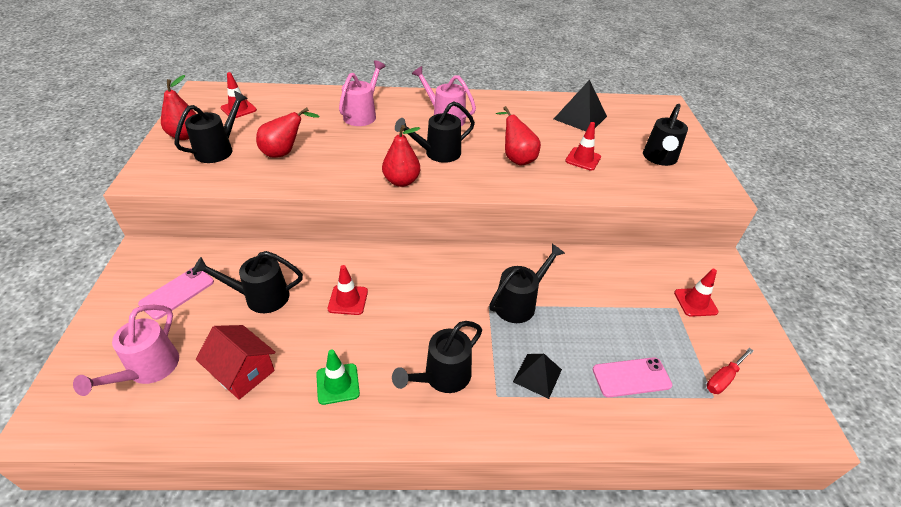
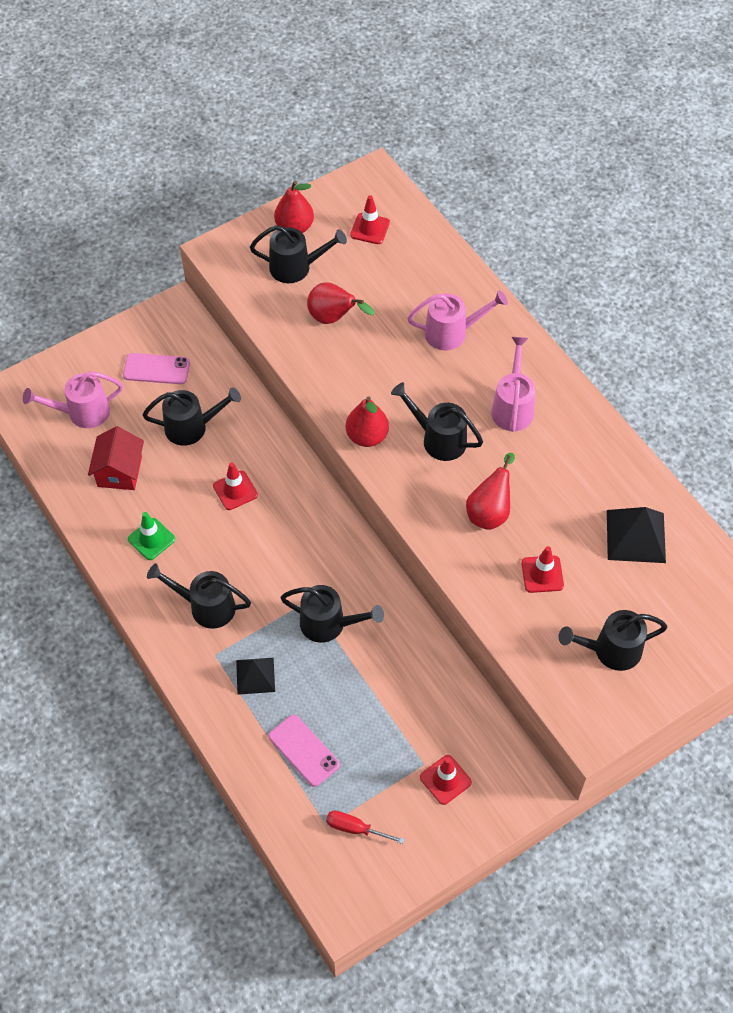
camera: 60 degrees right, 15 degrees up
black watering can [193,251,303,313] -> black watering can turned 120 degrees clockwise [143,387,241,446]

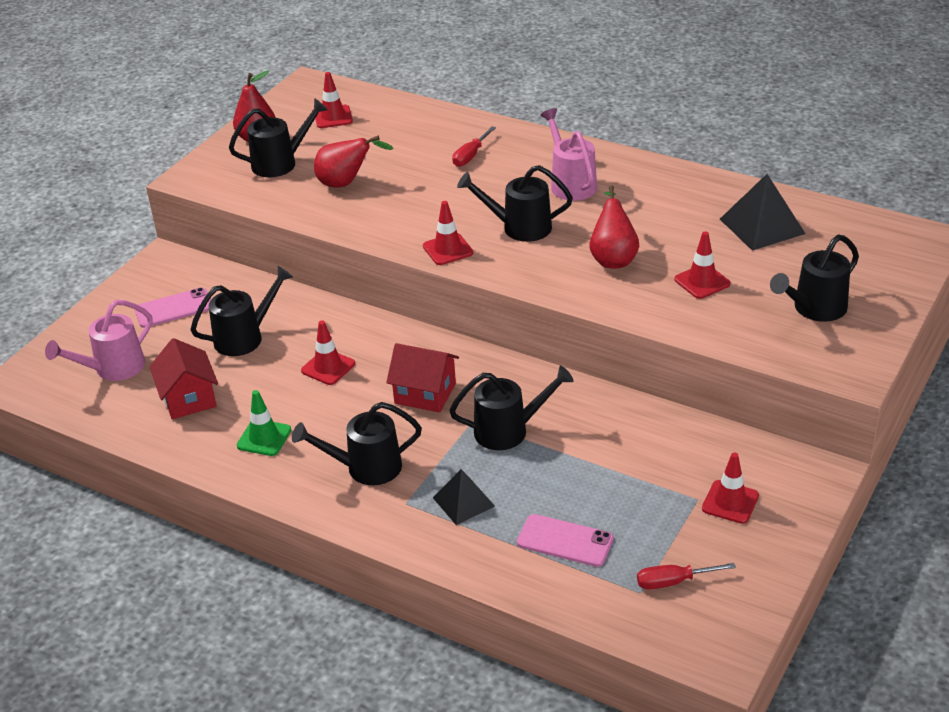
camera: 25 degrees left, 20 degrees down
red pear [346,396,389,447] -> red traffic cone [423,201,473,265]
pink watering can [407,290,508,350] -> red screwdriver [452,126,496,167]
none -> red house [386,343,459,413]

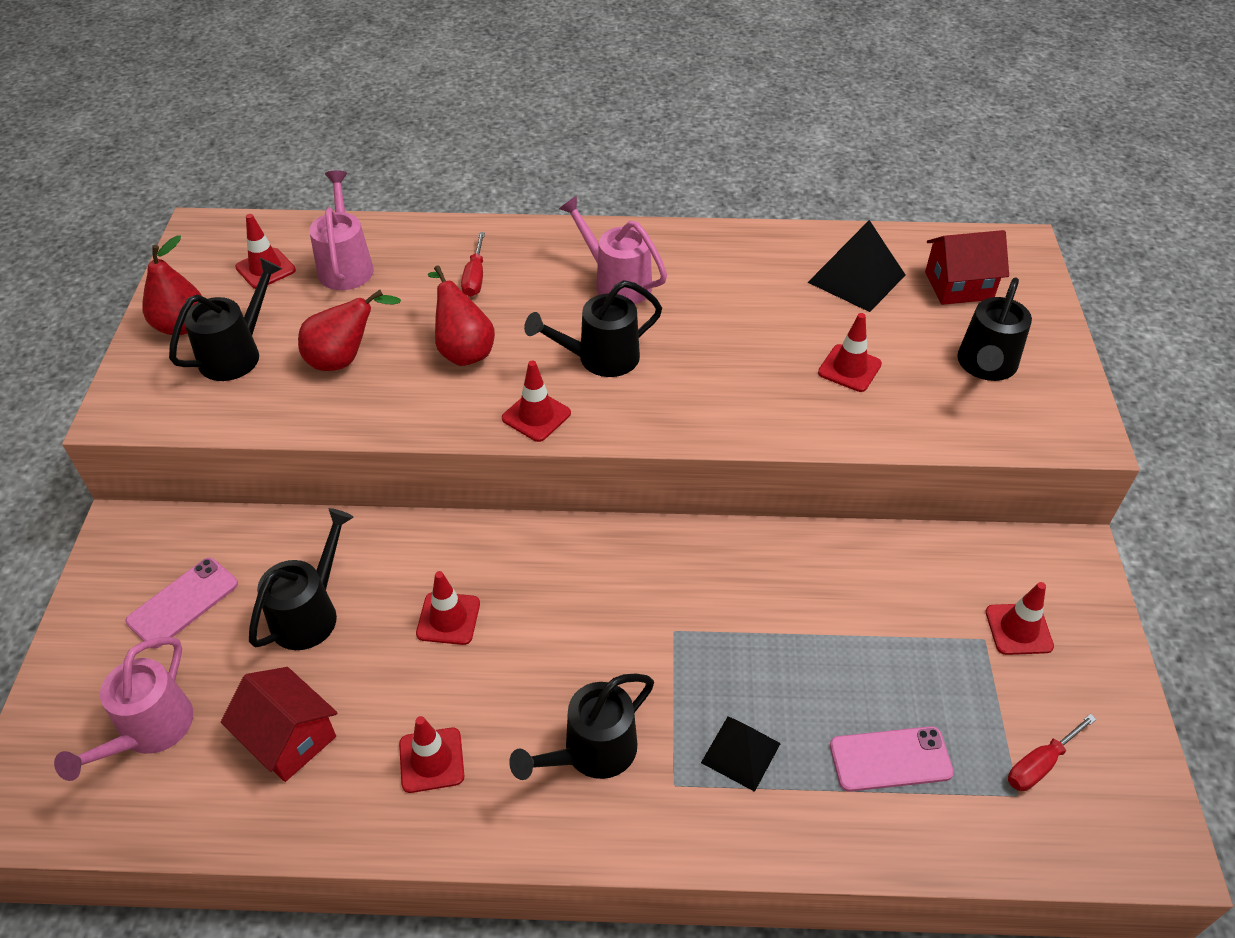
camera: 30 degrees left, 10 degrees up
green traffic cone [237,390,291,456] -> red traffic cone [399,716,464,793]
red house [386,343,459,413] -> red house moved to [925,230,1009,305]
black watering can [449,366,574,450] -> none
red pear [590,185,639,268] -> red pear moved to [428,265,495,366]
none -> pink watering can [309,170,374,290]

